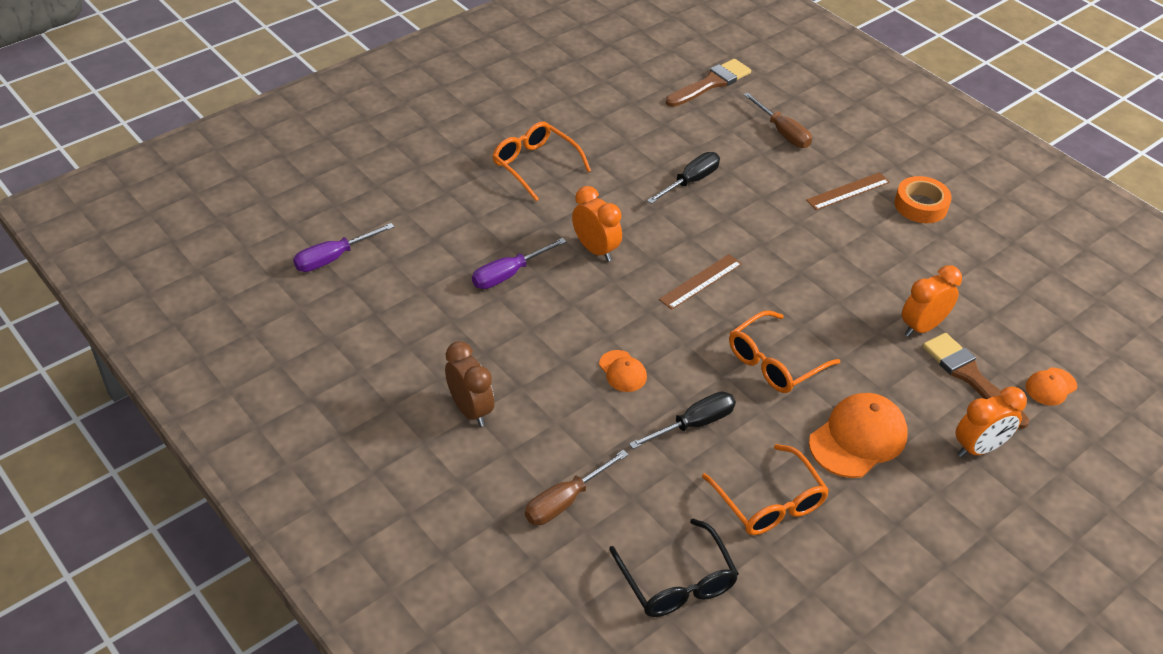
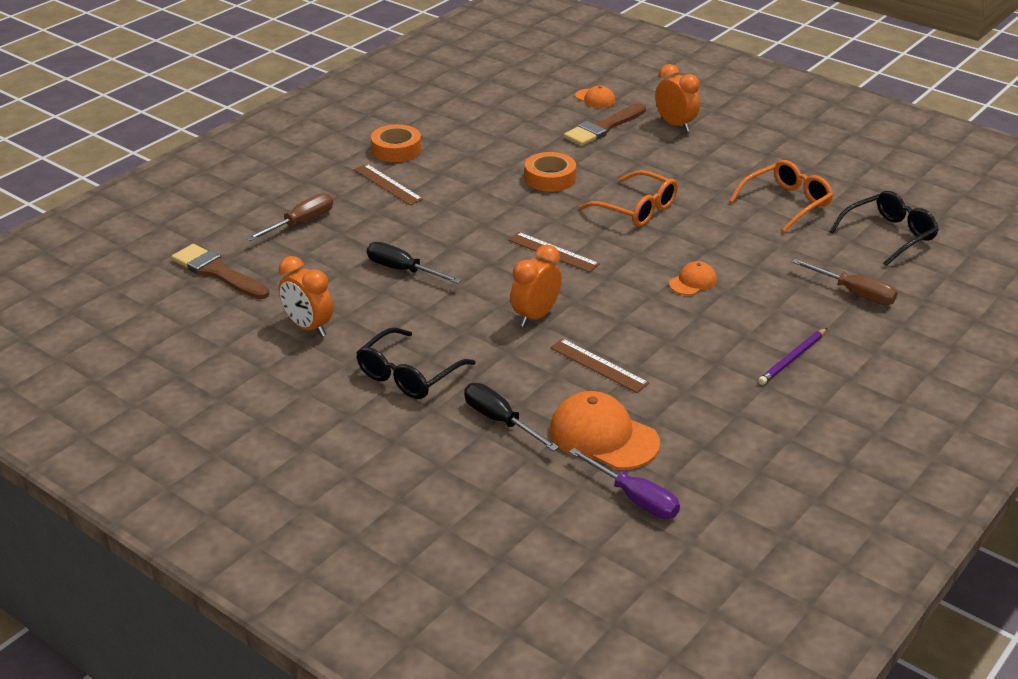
camera: 100 degrees left, 10 degrees down
brown clock [445,341,494,427] -> purple pencil [758,328,827,385]
purple screwdriver [472,238,567,289] -> brown ruler [550,338,649,393]
orange glasses [493,122,591,201] -> black glasses [356,327,476,399]
black screwdriver [629,391,736,449] -> black screwdriver moved to [464,383,559,451]
orange cap [809,393,908,478] -> orange cap moved to [550,391,660,470]
orange clock [902,265,962,337] -> orange clock moved to [278,256,333,337]
none -> orange tape [525,152,576,192]

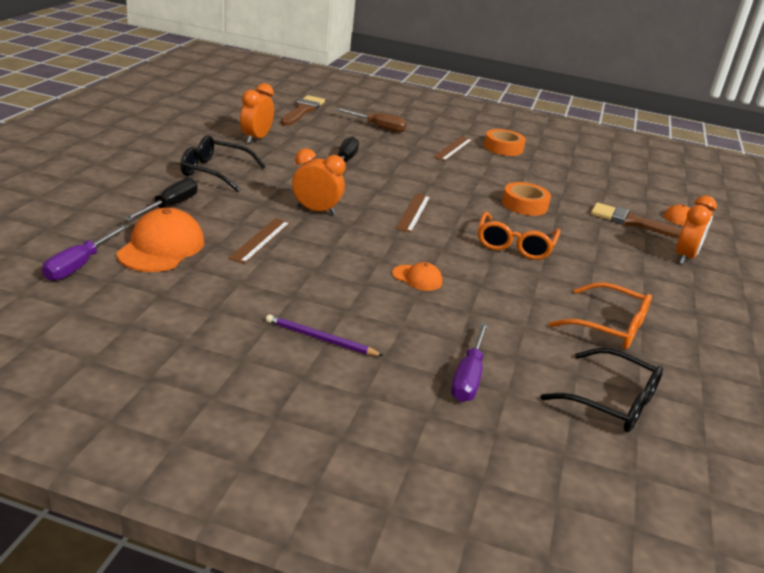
camera: 65 degrees right, 5 degrees down
brown screwdriver [792,259,898,305] -> purple screwdriver [451,322,489,402]

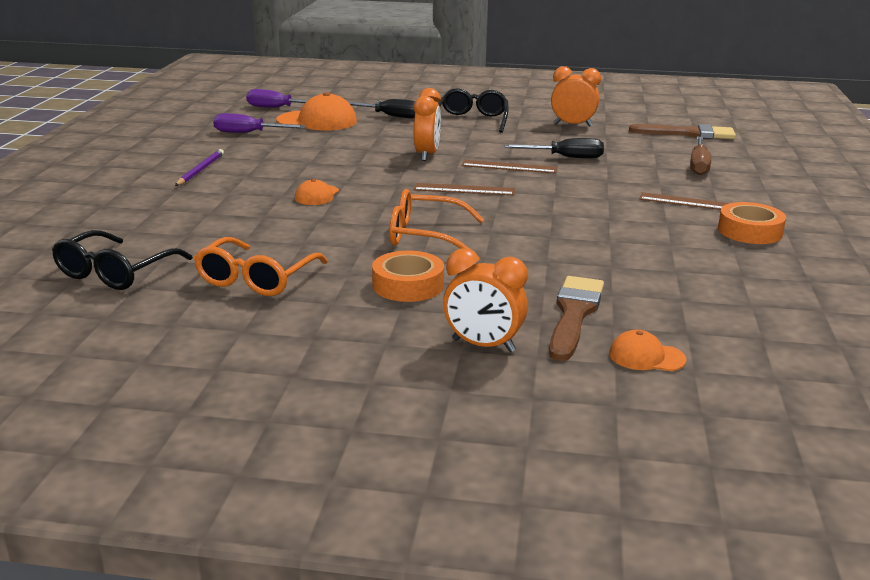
camera: 85 degrees right, 5 degrees down
brown ruler [228,218,290,264] -> brown ruler moved to [462,160,557,173]
purple screwdriver [451,322,489,402] -> purple screwdriver moved to [213,113,306,133]
orange tape [502,182,551,216] -> orange tape moved to [372,251,444,302]

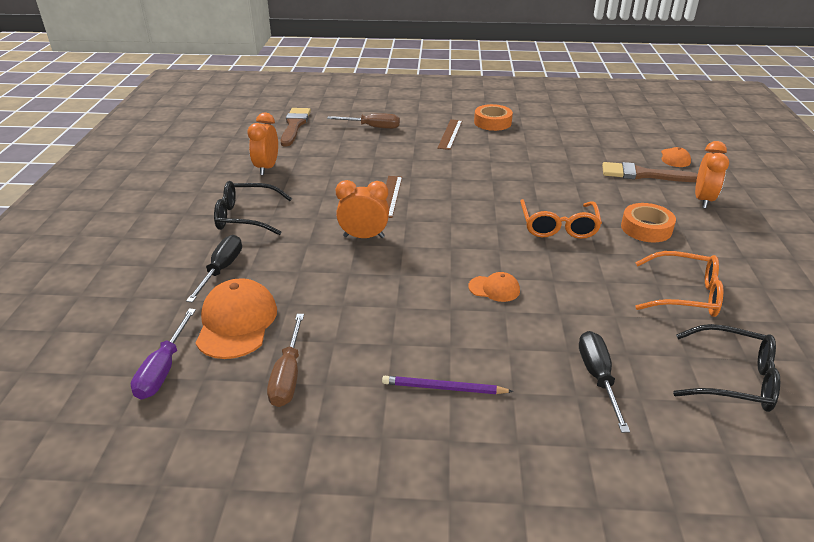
camera: 95 degrees left, 10 degrees up
purple screwdriver [213,113,306,133] -> brown screwdriver [267,314,304,407]
brown ruler [413,183,515,195] -> none
black screwdriver [504,138,604,159] -> black screwdriver moved to [579,331,630,433]

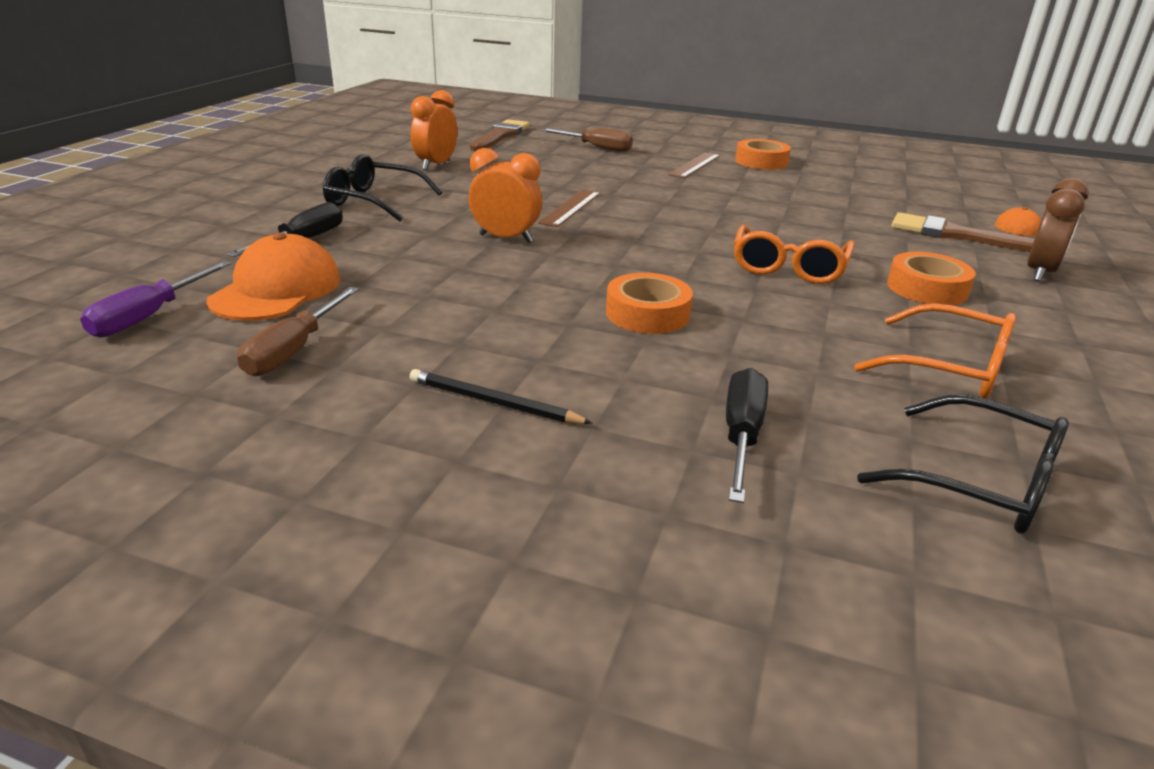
camera: 15 degrees right, 5 degrees down
purple pencil [382,376,514,394] -> black pencil [410,369,592,424]
orange cap [468,272,520,302] -> orange tape [606,273,693,334]
orange clock [695,141,729,208] -> brown clock [1027,178,1089,282]

